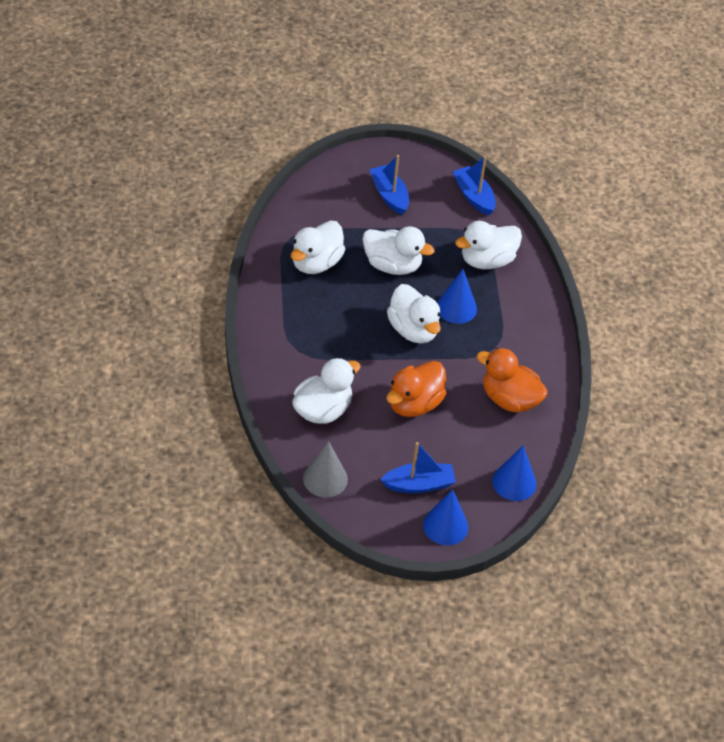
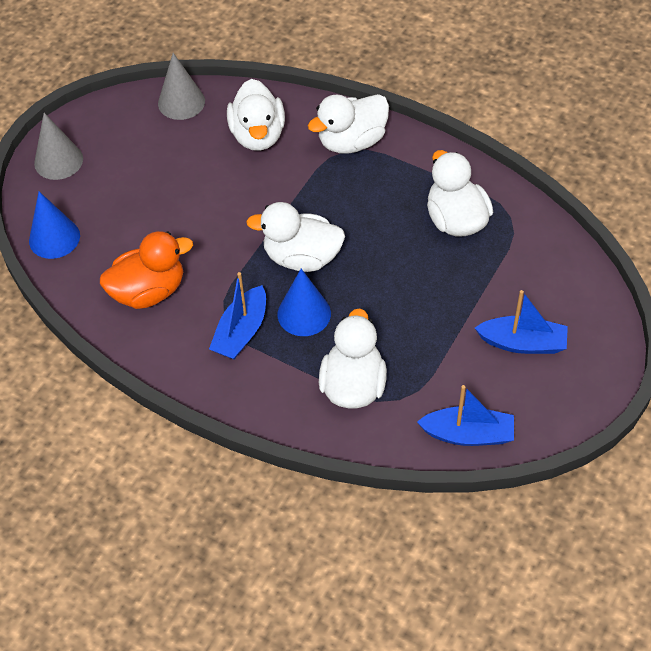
camera: 130 degrees right, 5 degrees up
white duck [362,227,435,275] -> white duck moved to [308,94,389,154]
blue boat [380,442,456,493] -> blue boat moved to [209,272,266,359]
orange duck [386,361,447,417] -> none
blue cone [423,489,468,545] -> grey cone [34,113,83,180]

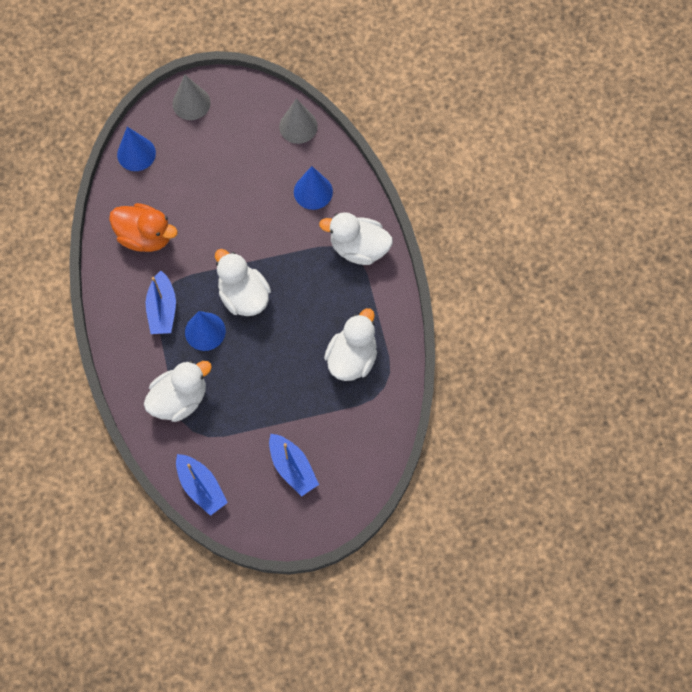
camera: 45 degrees right, 15 degrees up
blue boat [209,272,266,359] -> blue boat turned 75 degrees counterclockwise [146,270,176,334]
white duck [227,79,285,151] -> blue cone [294,166,333,210]

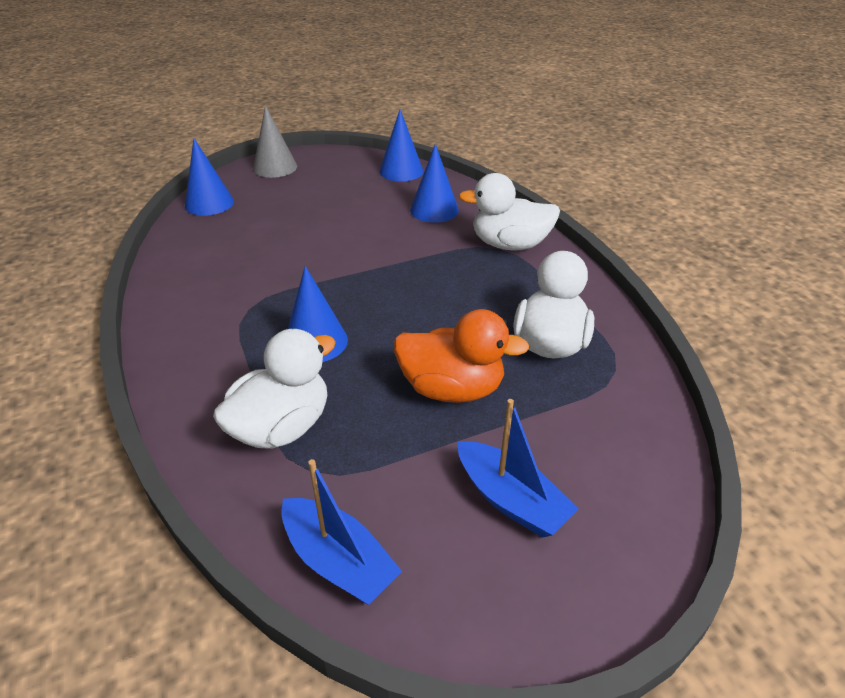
camera: 10 degrees left, 30 degrees down
orange duck [109,203,178,252] -> orange duck moved to [394,309,530,403]
blue boat [146,270,176,334] -> none
white duck [215,249,271,316] -> none
grey cone [279,98,318,144] -> blue cone [379,110,423,182]

